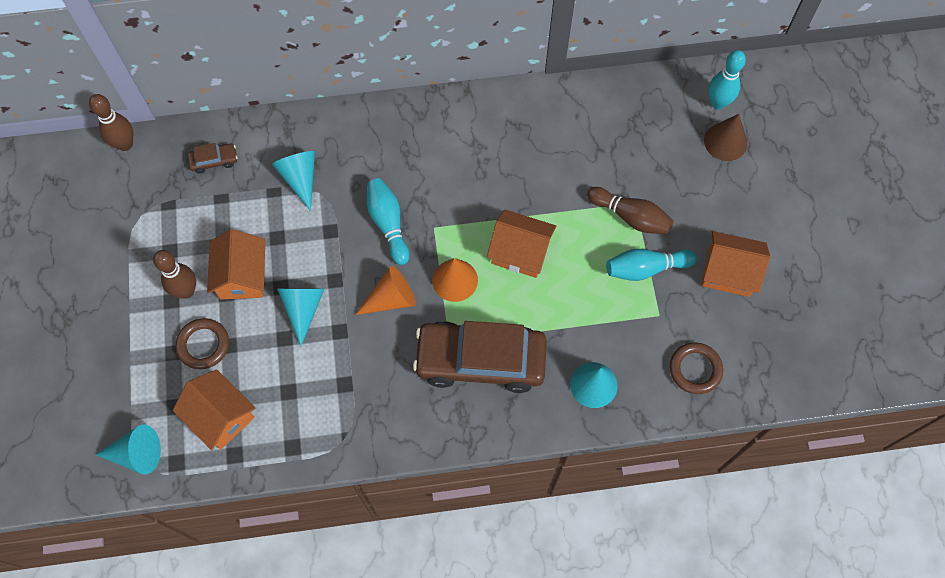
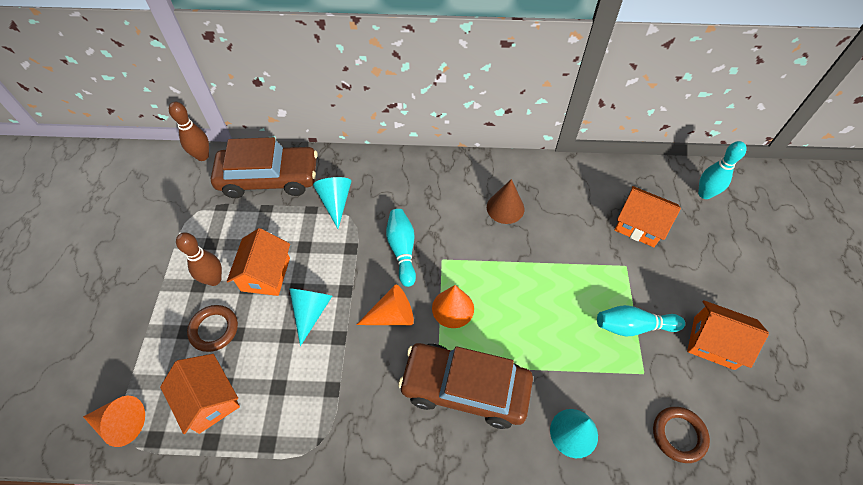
camera: 10 degrees right, 10 degrees down
turquoise cone [95,424,161,475] -> orange cone [83,396,145,447]
brown car [188,143,237,174] -> brown car [211,137,318,198], size x2.48
orange house [487,209,556,278] -> orange house moved to [615,186,681,247]
brown bowling pin [587,187,674,234] -> none
brown cone [704,114,747,161] -> brown cone moved to [487,179,524,224]

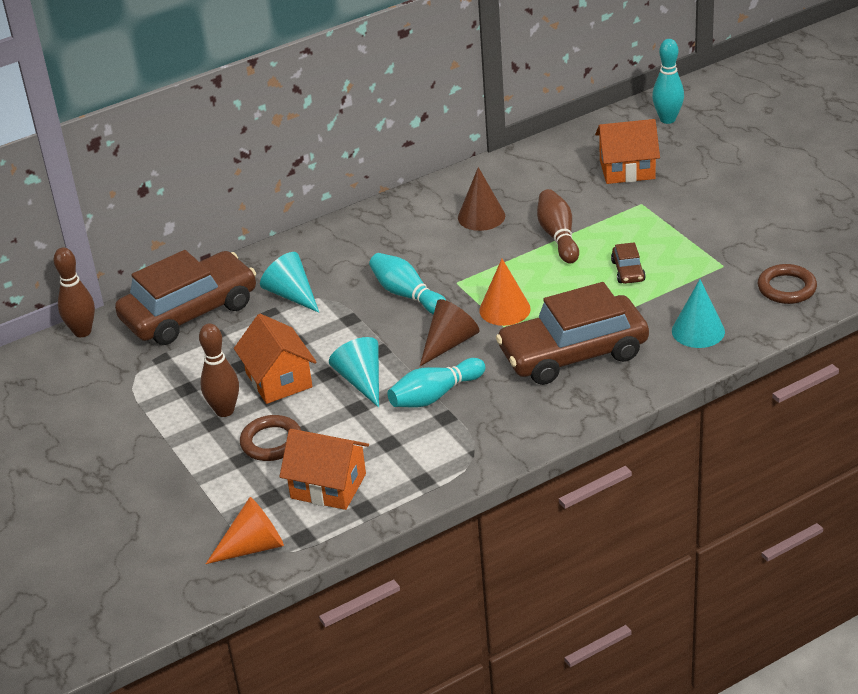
camera: 30 degrees left, 20 degrees down
orange cone [356,285,414,325] -> brown cone [420,299,480,366]
turquoise bowling pin [597,305,685,336] -> turquoise bowling pin moved to [388,358,485,408]
orange house [687,300,769,370] -> none
none -> brown bowling pin [537,189,579,264]
none -> brown car [611,242,646,284]

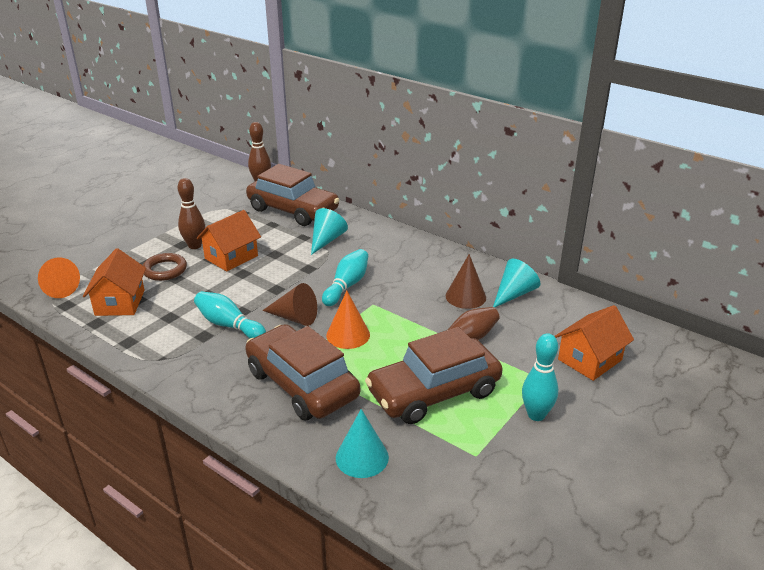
camera: 65 degrees right, 5 degrees down
turquoise cone [329,337,379,408] -> turquoise cone moved to [493,259,540,308]
orange house [595,119,660,184] -> orange house turned 75 degrees clockwise [555,305,634,381]
brown car [611,242,646,284] -> brown car [365,327,503,424], size x2.48
turquoise bowling pin [652,39,684,124] -> turquoise bowling pin moved to [522,333,558,421]
brown ring [758,264,817,304] -> none

